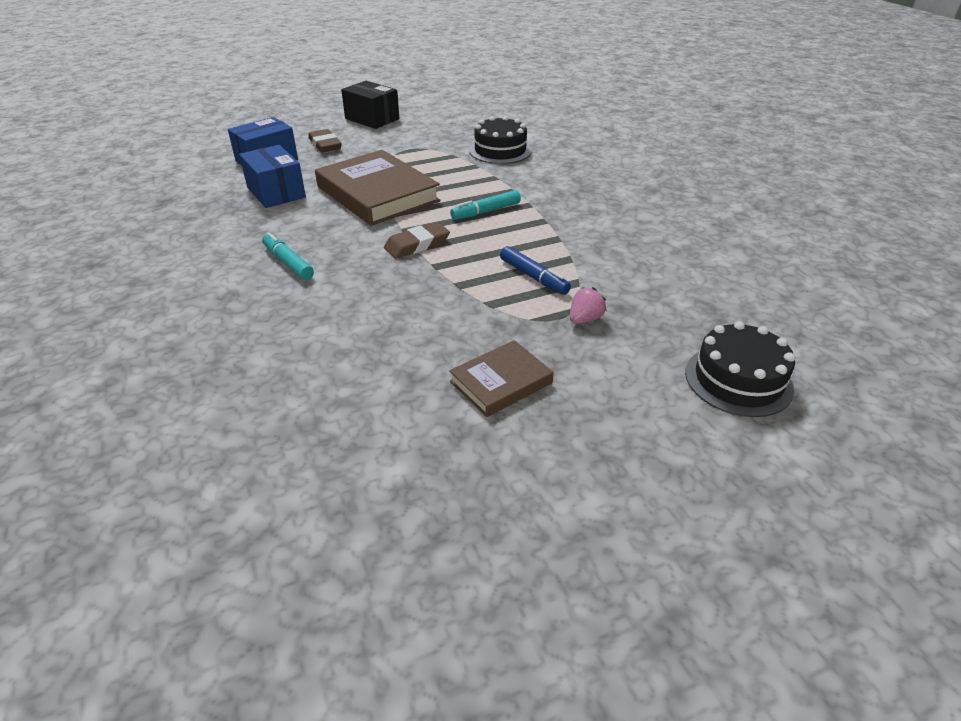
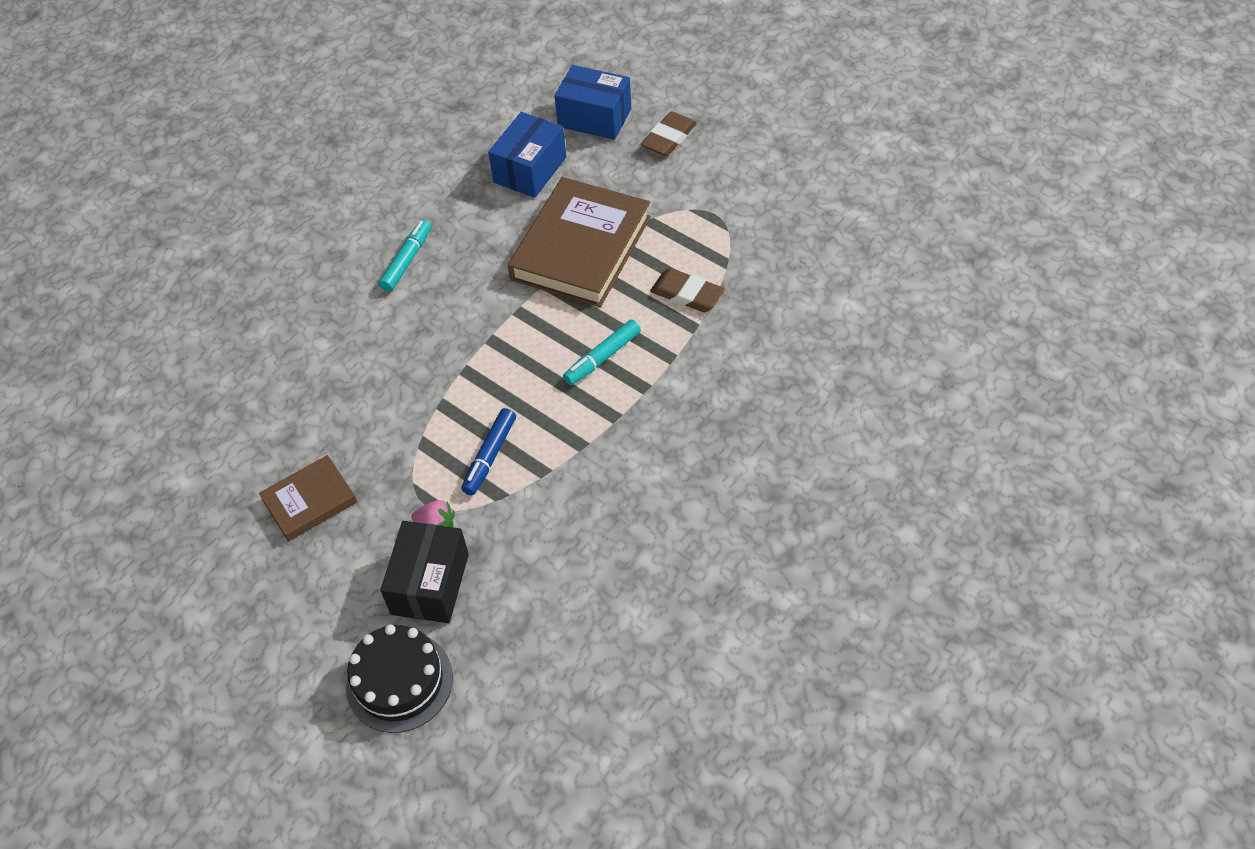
camera: 65 degrees right, 15 degrees up
black box [341,81,399,129] -> black box moved to [380,521,469,623]
brown eraser [384,222,450,259] -> brown eraser moved to [650,268,725,312]
brown book [449,340,554,417] -> brown book turned 60 degrees counterclockwise [259,455,357,541]
turquoise marker [450,190,521,220] -> turquoise marker turned 75 degrees counterclockwise [563,319,641,385]
black cake [469,116,532,164] -> none

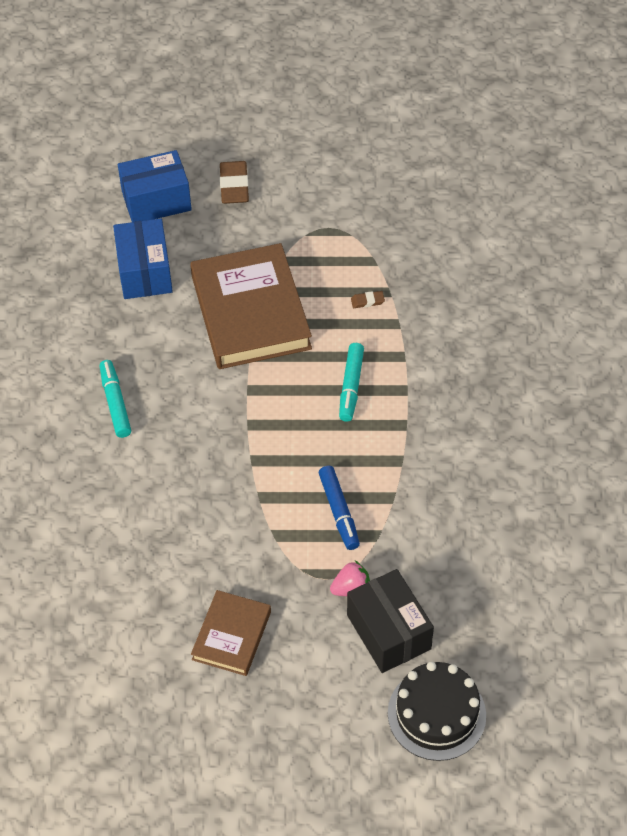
camera: 40 degrees left, 0 degrees up
brown eraser [650,268,725,312] -> brown eraser [351,291,385,308], size x0.49

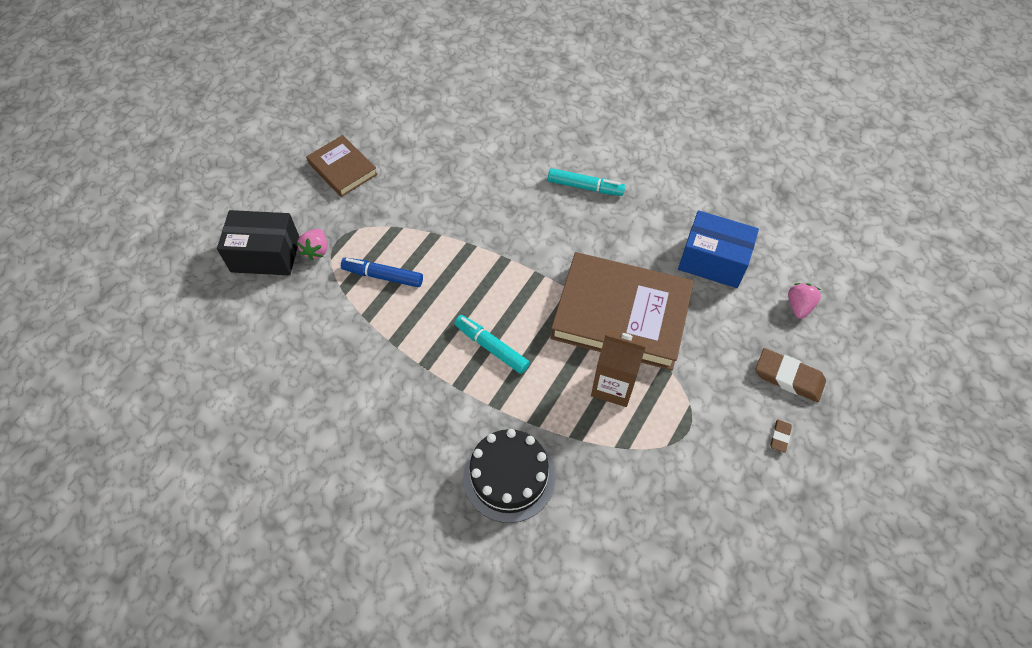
camera: 120 degrees right, 5 degrees up
blue box [118,150,192,222] -> pink strawberry [788,283,821,319]
brown eraser [351,291,385,308] -> brown eraser moved to [770,420,792,453]
black cake [388,662,486,761] -> black cake moved to [463,429,556,523]
none -> brown carton [591,330,647,407]

